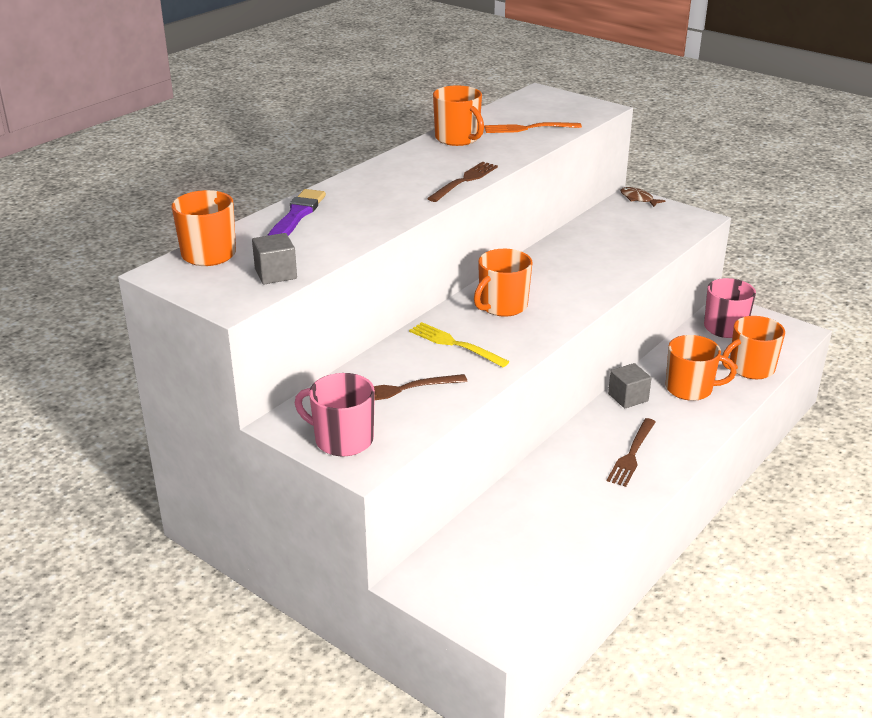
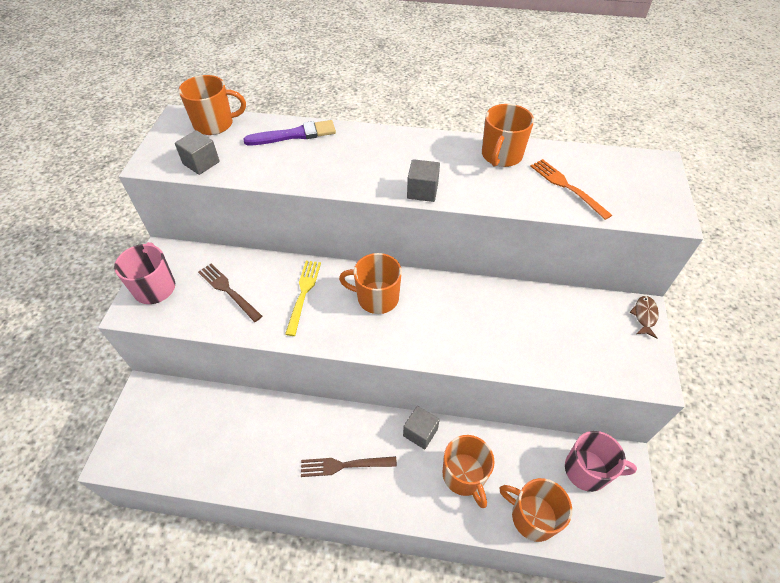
camera: 60 degrees right, 20 degrees up
brown fork [427,162,498,202] -> grey cube [407,159,440,202]

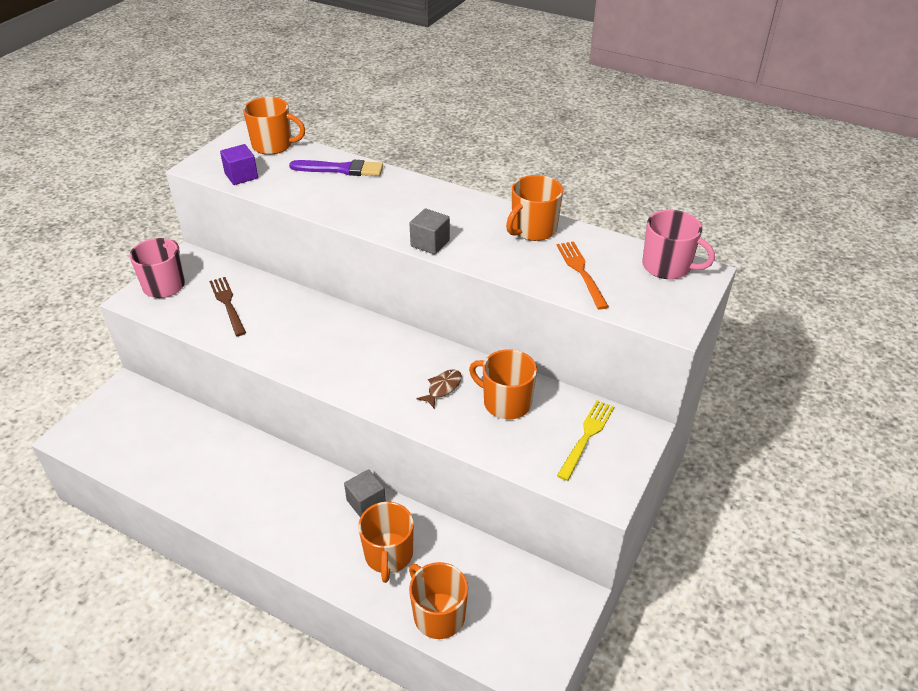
camera: 20 degrees right, 10 degrees down
grey cube [175,130,220,175] -> purple cube [220,144,258,185]
yellow fork [285,261,321,336] -> yellow fork moved to [557,400,614,481]
brown fork [301,456,397,477] -> none
orange mug [339,253,402,314] -> orange mug moved to [469,349,537,419]
pink mug [565,431,637,492] -> pink mug moved to [642,210,715,279]
brown fish [630,296,659,339] -> brown fish moved to [417,369,462,408]

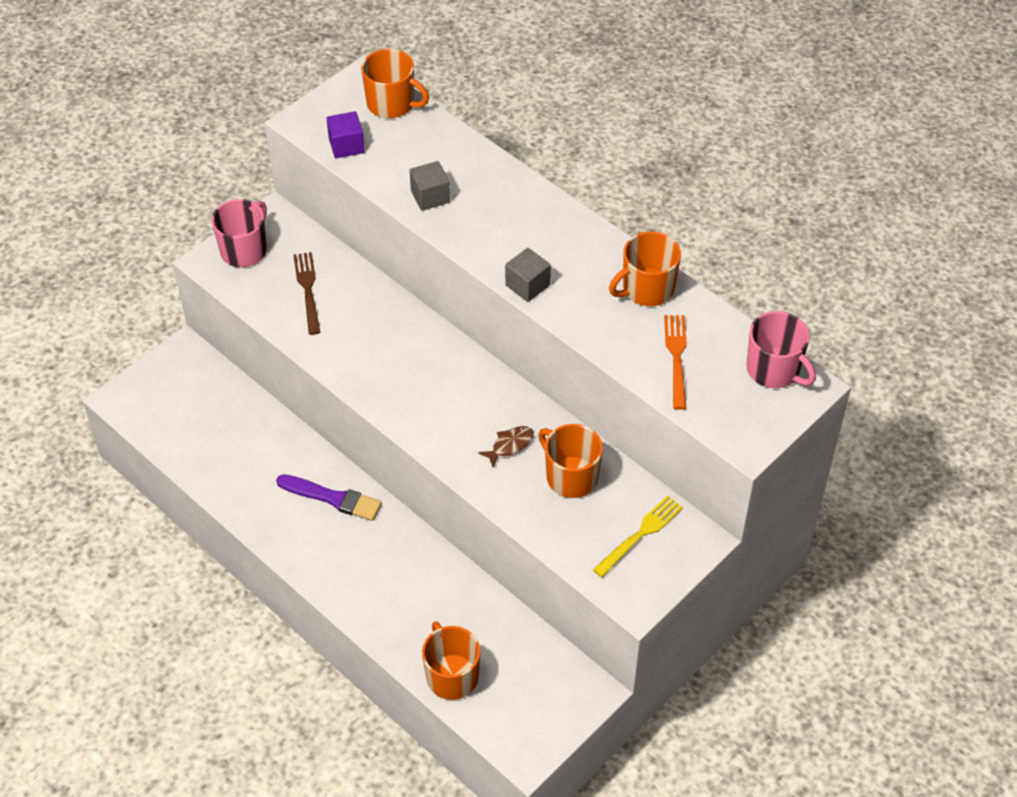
camera: 15 degrees right, 10 degrees up
purple brush [289,160,383,176] -> purple brush moved to [276,474,382,521]
grey cube [344,469,386,517] -> grey cube moved to [410,161,450,211]
orange mug [358,502,414,583] -> none

